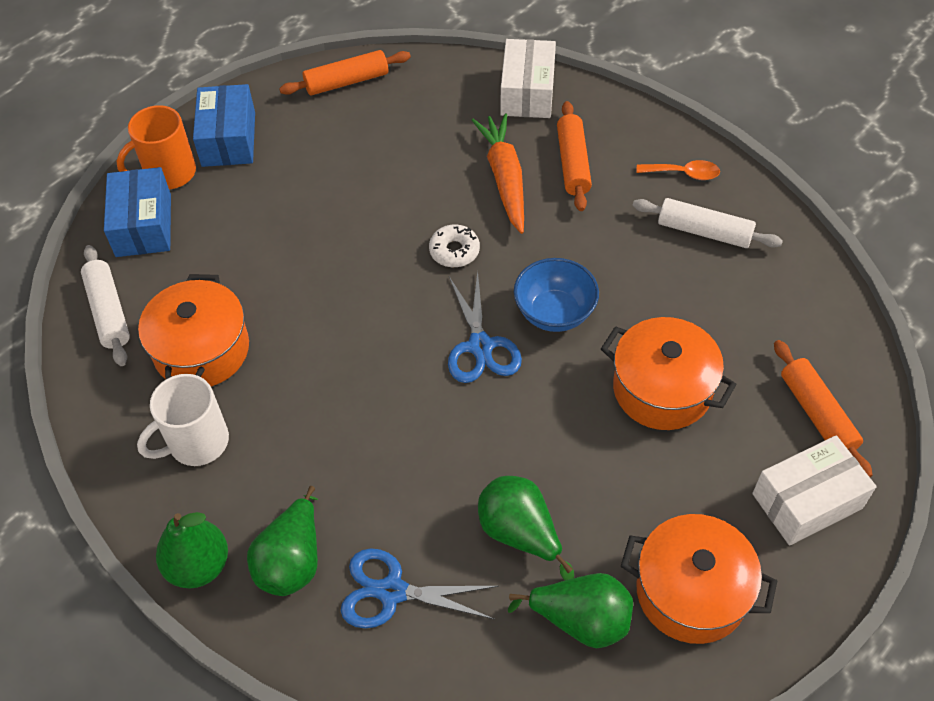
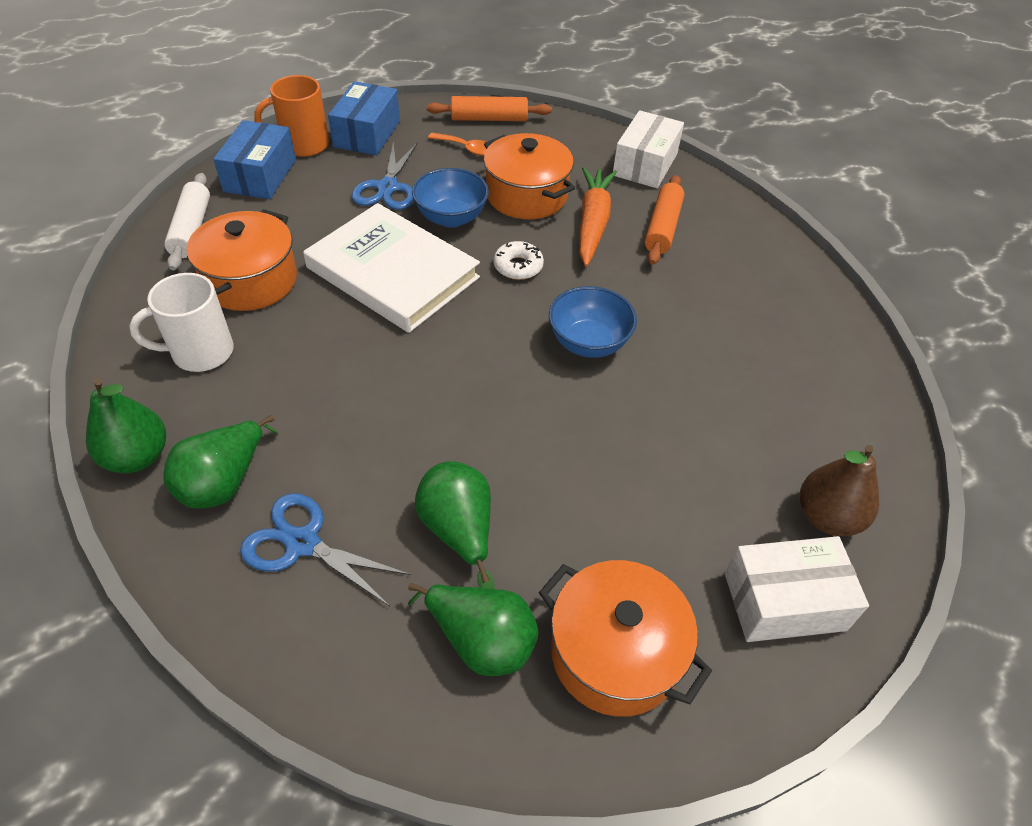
camera: 15 degrees right, 5 degrees down
blue scissors [448,271,522,383] -> blue scissors moved to [352,141,418,210]
orange pot [601,317,737,430] -> orange pot moved to [484,133,575,219]
white rolling pin [633,198,783,248] -> none
orange spoon [637,160,720,180] -> orange spoon moved to [428,133,486,156]
orange rolling pin [774,340,872,477] -> brown pear [800,445,879,536]
none -> white book [303,203,480,333]
none -> blue bowl [412,168,489,228]

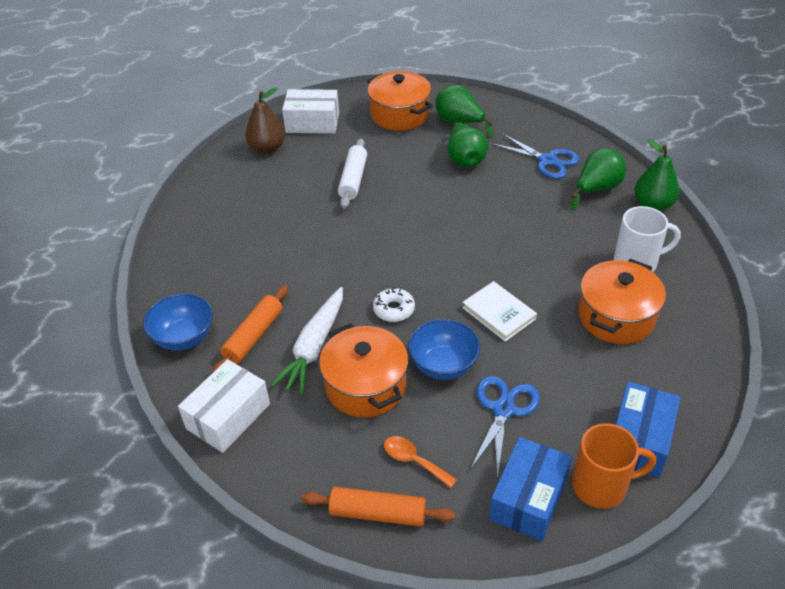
camera: 165 degrees left, 5 degrees down
white rolling pin [164,173,210,271] -> white rolling pin moved to [338,139,367,209]
white book [303,203,480,333] -> white book [462,281,537,342], size x0.51
blue bowl [549,286,637,358] -> blue bowl moved to [143,293,213,351]
orange carrot [579,167,617,267] -> white carrot [271,287,343,395]

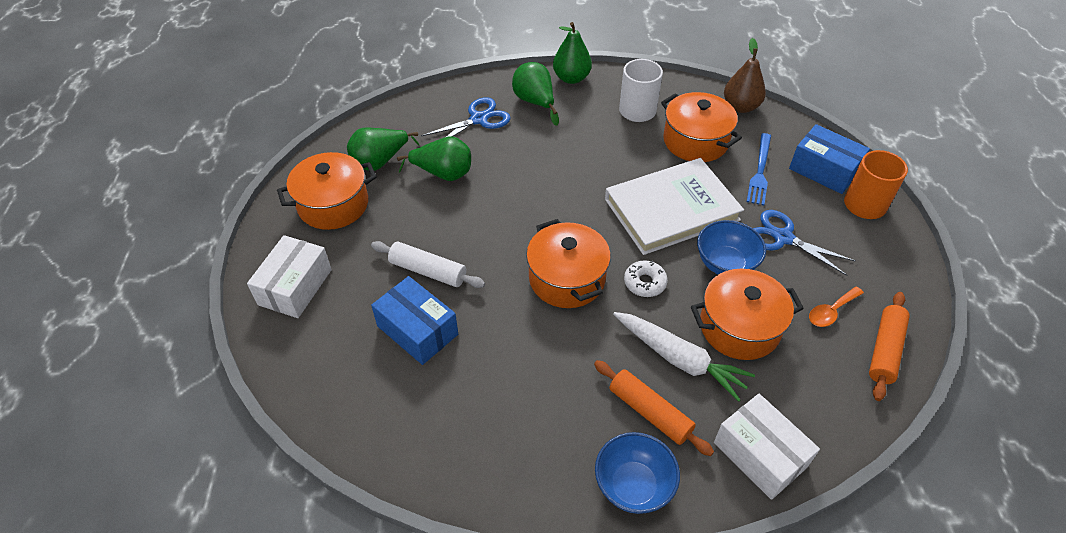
camera: 75 degrees left, 5 degrees up
brown pear [245,87,285,154] -> brown pear moved to [724,38,766,113]
white book [462,281,537,342] -> white book [605,158,744,255], size x1.95
blue box [489,437,572,541] -> blue box moved to [371,276,458,365]
none -> orange pot [526,219,611,308]
none -> blue fork [747,133,771,206]

